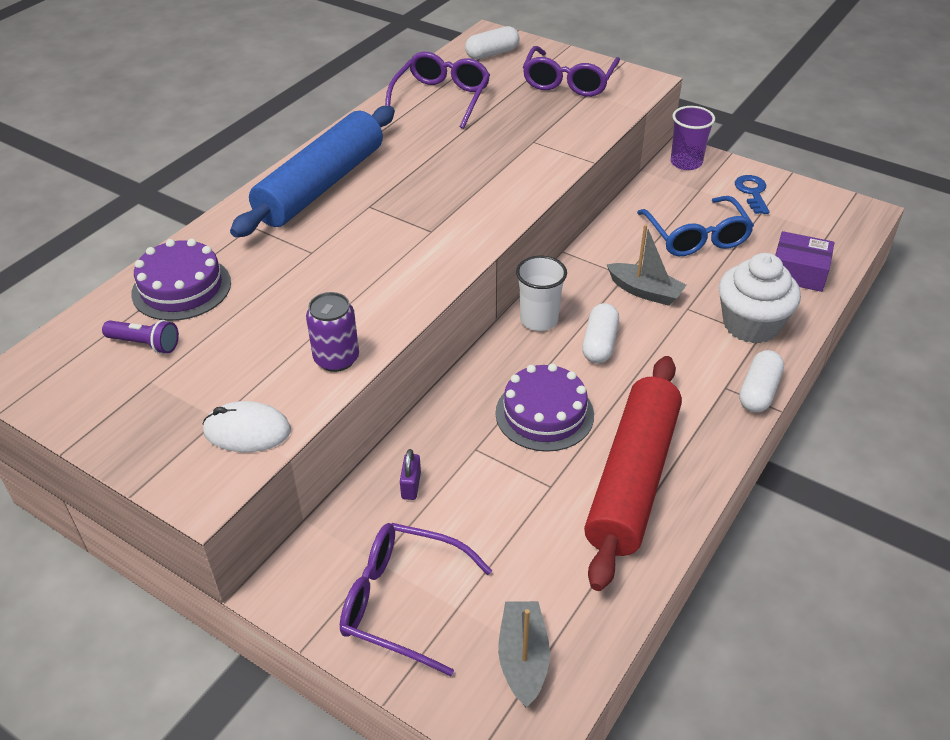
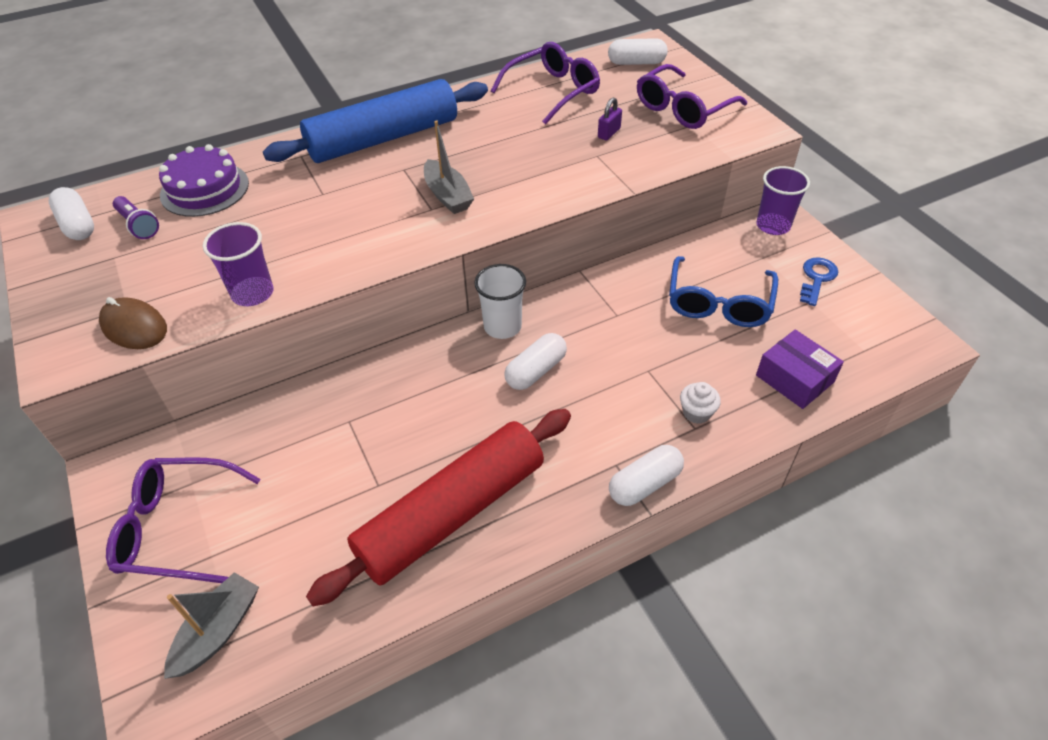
camera: 30 degrees right, 5 degrees up
white mouse [202,401,291,452] -> brown mouse [99,297,167,349]
purple can [306,292,359,372] -> purple cup [203,222,273,306]
purple glasses [340,523,492,676] -> purple glasses turned 45 degrees counterclockwise [106,458,261,583]
purple padlock [400,449,421,500] -> purple padlock moved to [598,97,622,140]
purple cake [495,363,594,452] -> none
grey boat [607,224,686,306] -> grey boat moved to [424,120,474,214]
white cupcake [719,253,801,343] -> white cupcake [680,382,721,424], size x0.46
none -> white capsule [49,187,94,240]

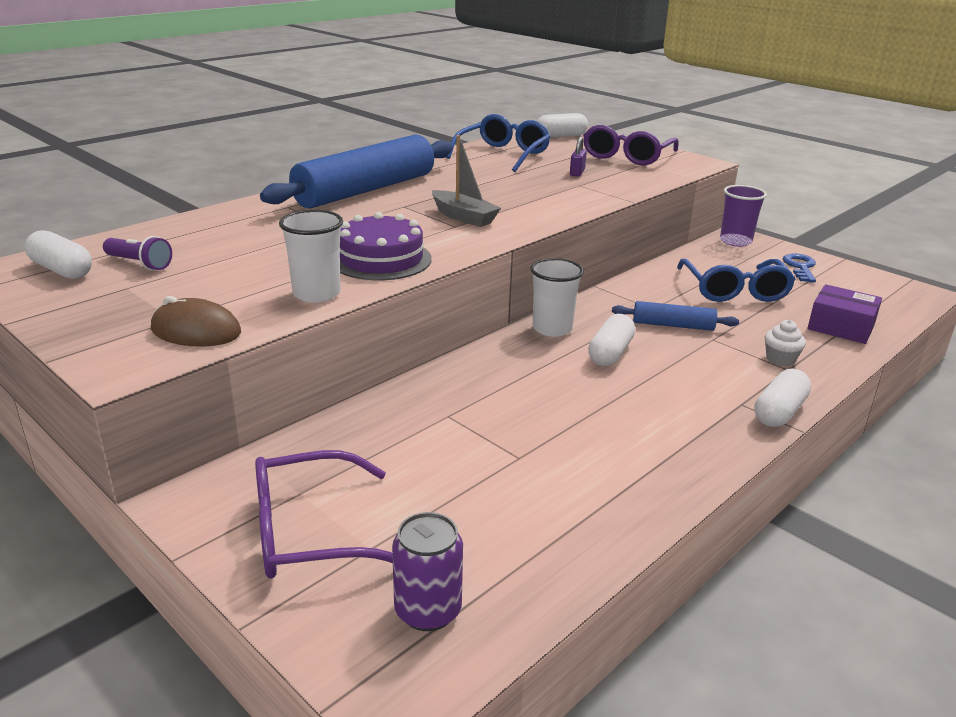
camera: 20 degrees left, 20 degrees down
purple cake [159,144,249,217] -> purple cake moved to [340,212,432,280]
grey boat [164,572,259,679] -> purple can [392,512,463,631]
purple cup [203,222,273,306] -> white cup [279,210,343,303]
red rolling pin [306,409,571,606] -> none
purple glasses [491,42,600,125] -> blue glasses [446,114,551,172]
none -> blue rolling pin [612,301,739,331]

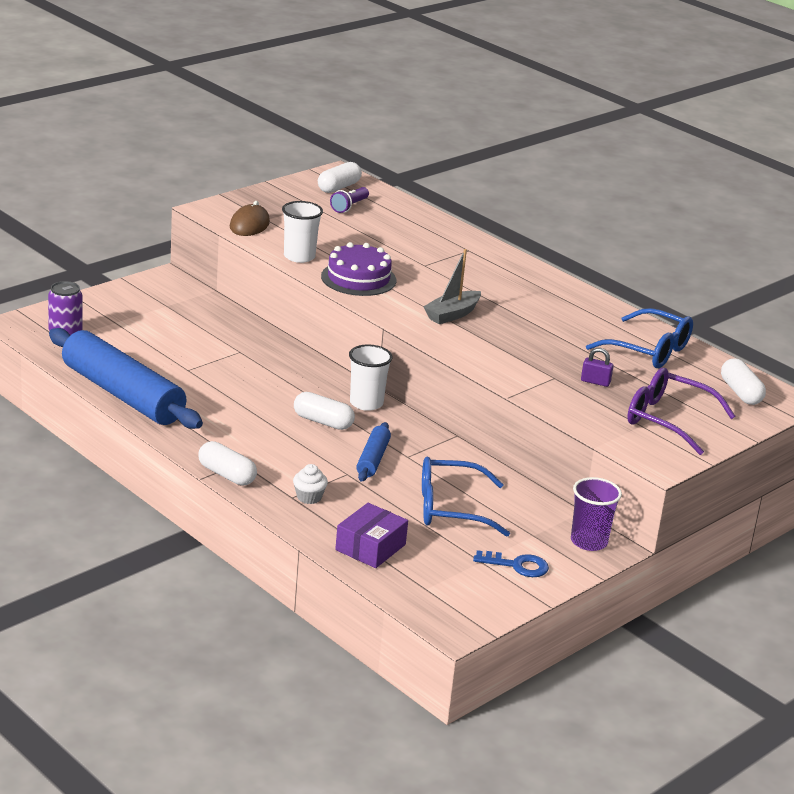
camera: 90 degrees right, 0 degrees up
purple glasses [255,450,393,579] -> none
blue rolling pin [260,134,453,209] -> blue rolling pin moved to [49,328,203,429]

